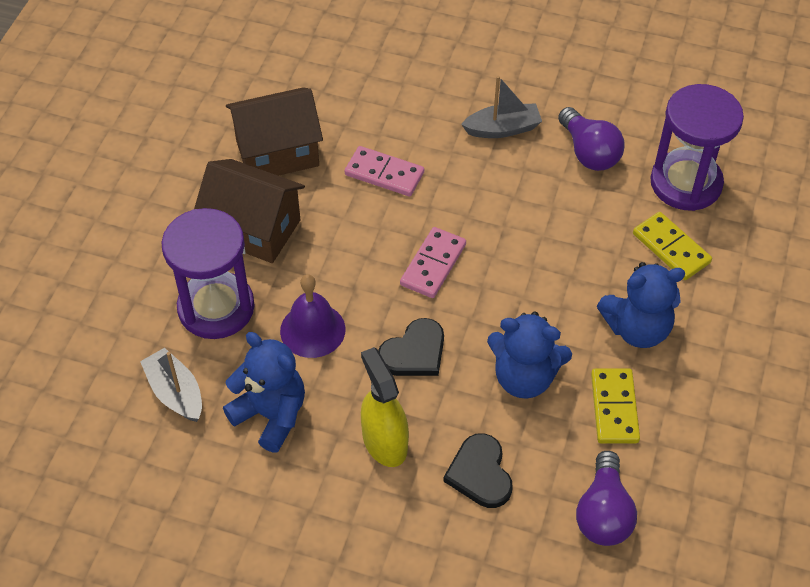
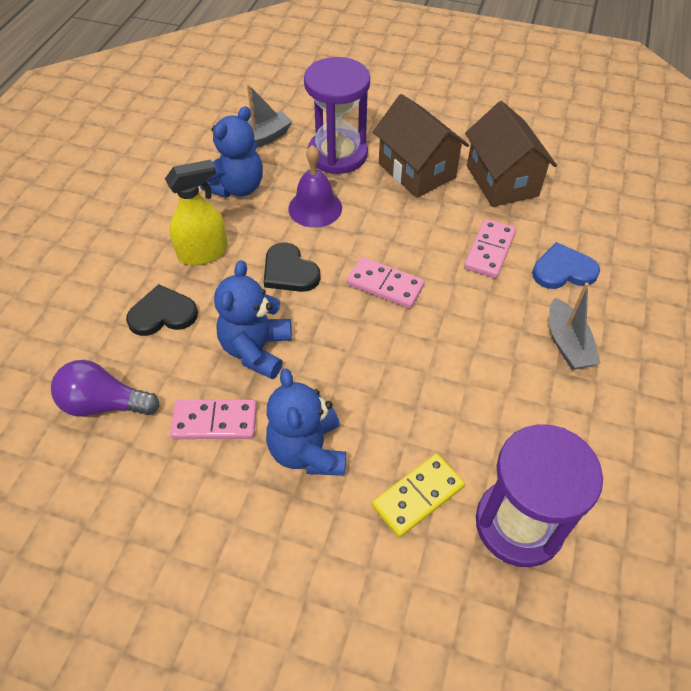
camera: 90 degrees right, 0 degrees up
brown house [194,159,305,263] -> brown house turned 60 degrees counterclockwise [373,94,469,198]
purple light bulb [558,107,625,171] -> none
yellow domino [591,368,640,443] -> pink domino [170,400,257,439]
none -> blue heart [532,242,600,289]

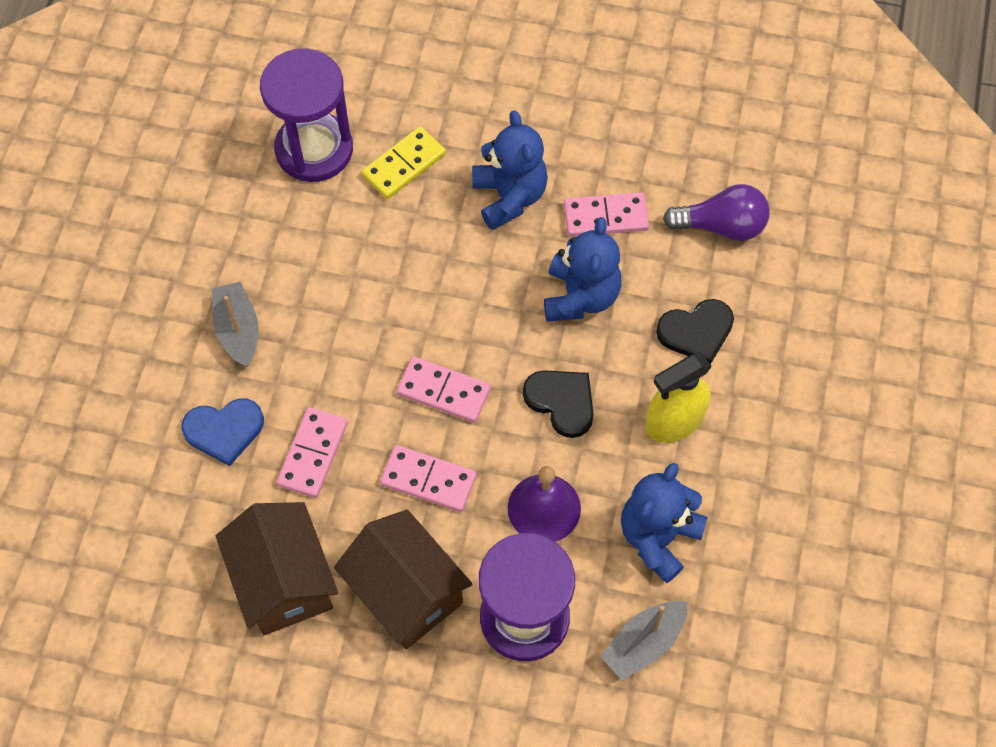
camera: 175 degrees right, 10 degrees up
none -> pink domino [380,445,477,512]

